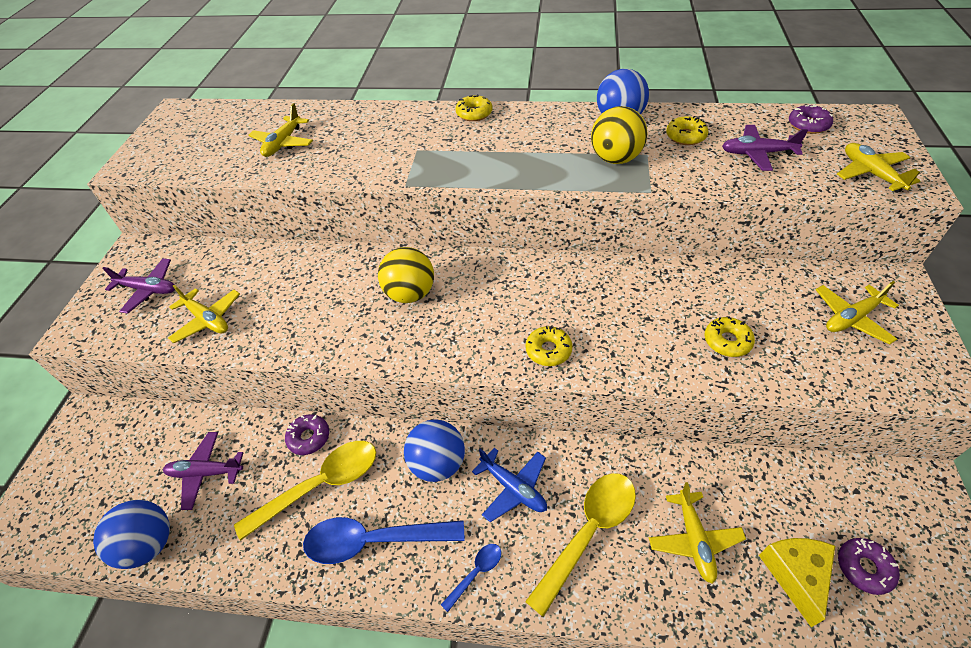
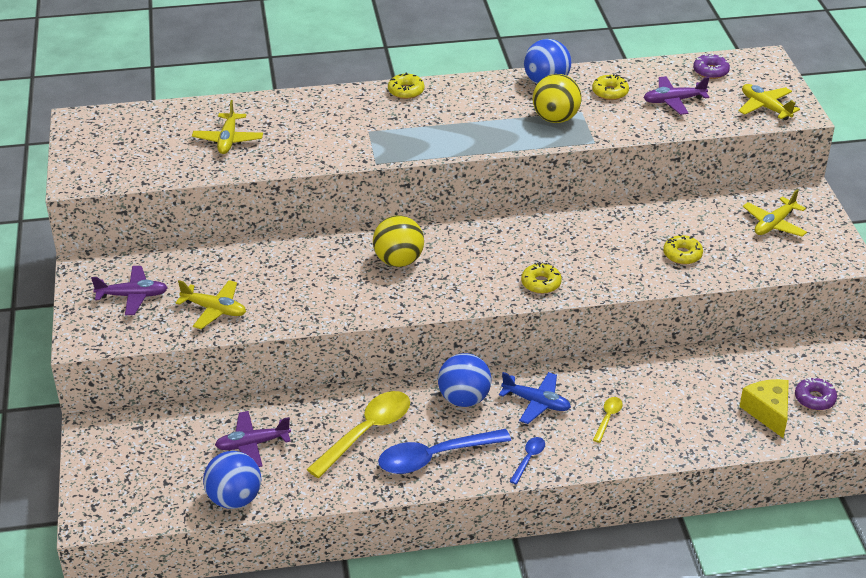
camera: 20 degrees left, 10 degrees down
purple donut [285,414,329,455] -> none
yellow spoon [525,473,636,617] -> yellow spoon [593,397,623,443], size x0.47
yellow plane [649,482,746,584] -> none

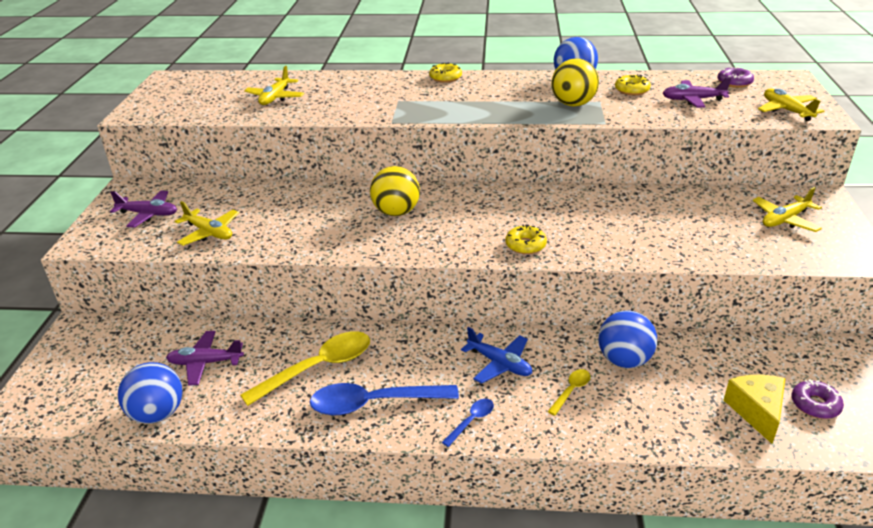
camera: 15 degrees right, 5 degrees down
blue ball [438,353,492,407] -> blue ball moved to [598,310,657,368]
yellow donut [663,234,703,265] -> none

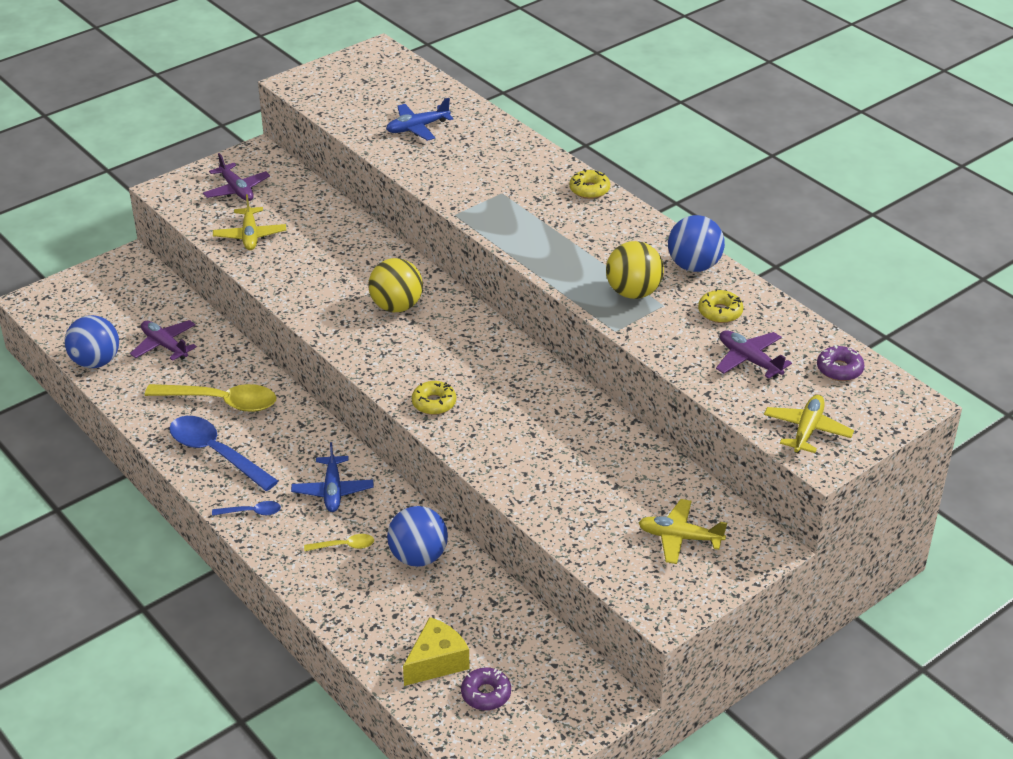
camera: 45 degrees right, 5 degrees up
yellow plane [244,66,304,105] -> blue plane [386,98,453,141]

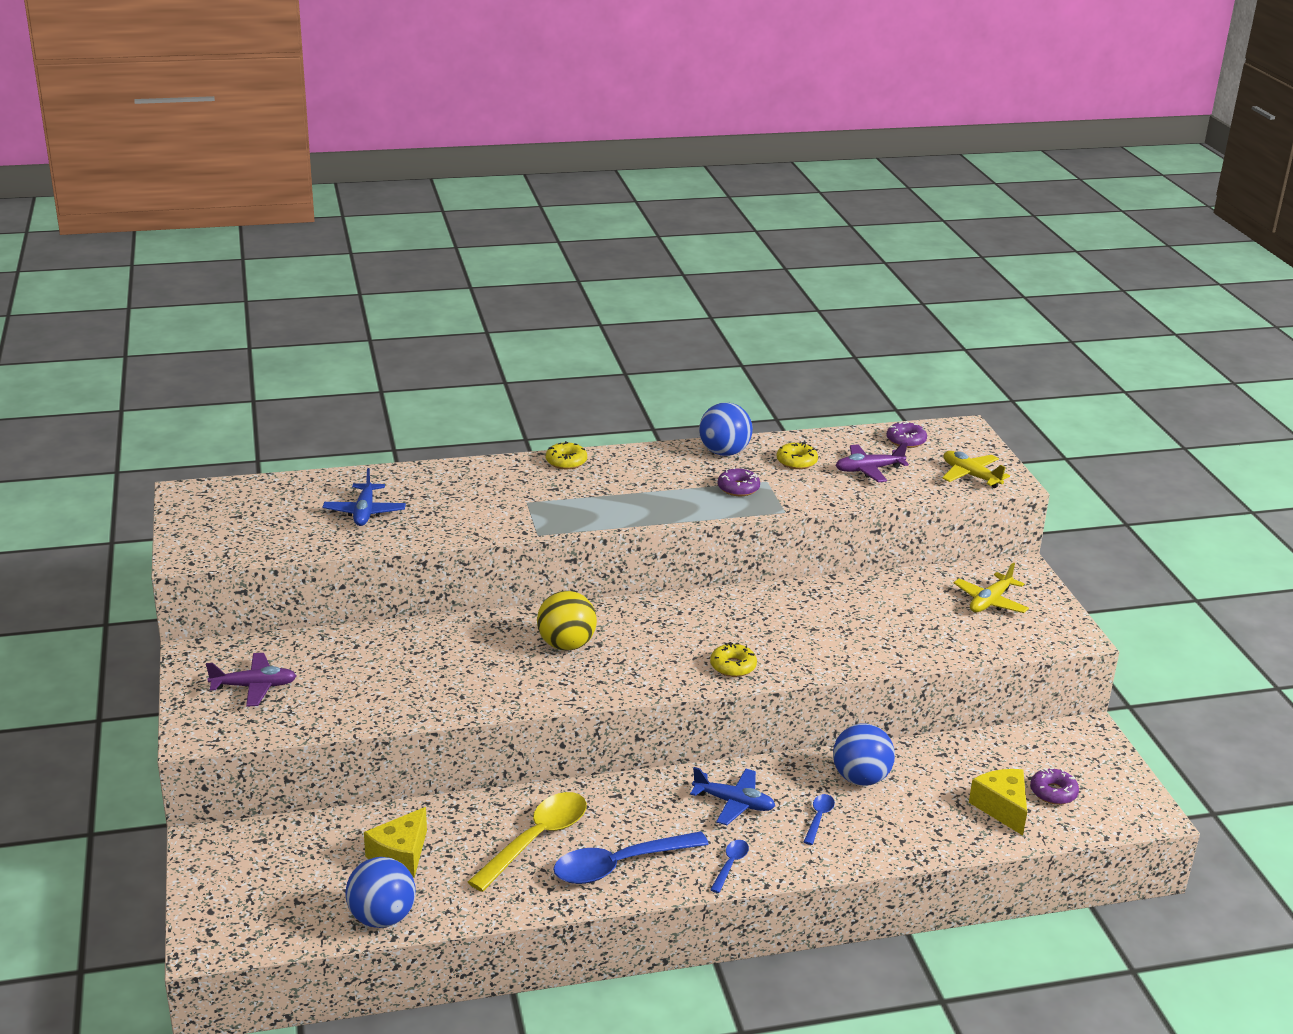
camera: 65 degrees left, 10 degrees down
purple plane [130,320,197,361] -> yellow cheese [364,807,427,878]
yellow plane [213,194,286,250] -> none
yellow spoon [304,534,374,551] -> blue spoon [804,794,835,845]
yellow ball [606,241,664,299] -> purple donut [718,467,760,496]

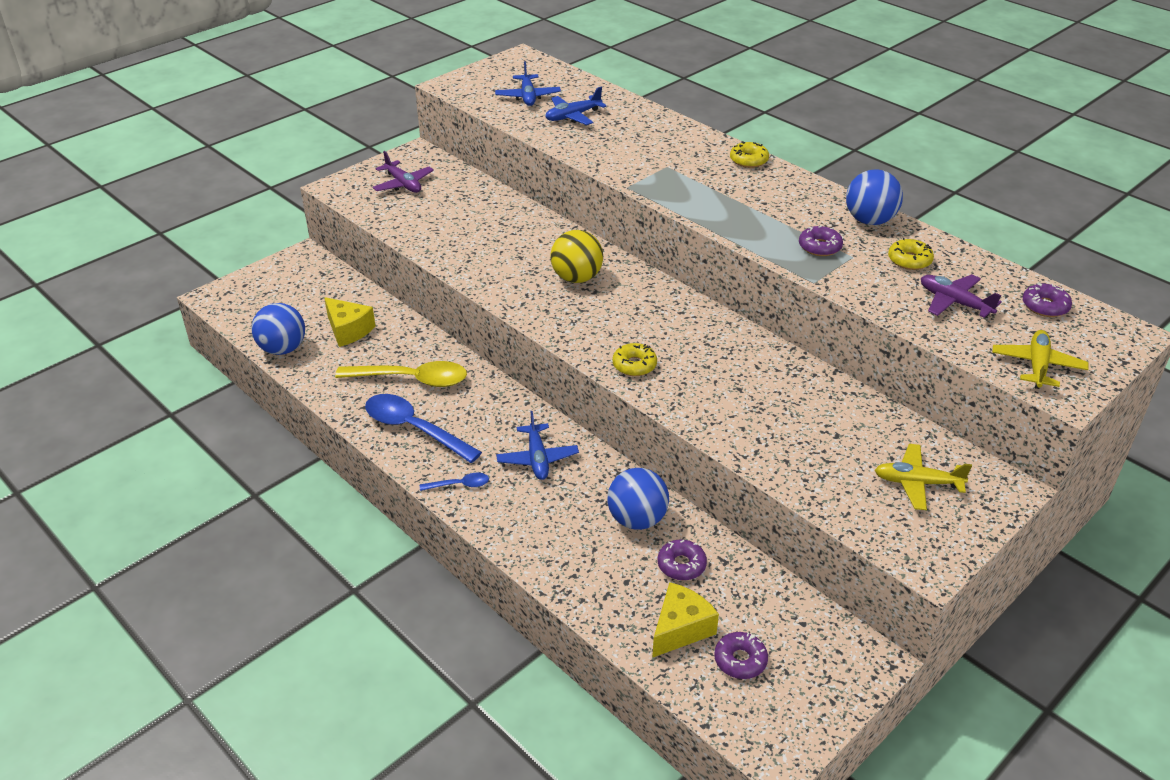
camera: 60 degrees right, 10 degrees up
yellow cheese [364,807,427,878] -> yellow cheese turned 135 degrees counterclockwise [324,297,375,347]
blue spoon [804,794,835,845] -> none
none -> blue plane [495,61,561,106]
none -> purple donut [658,540,707,581]

